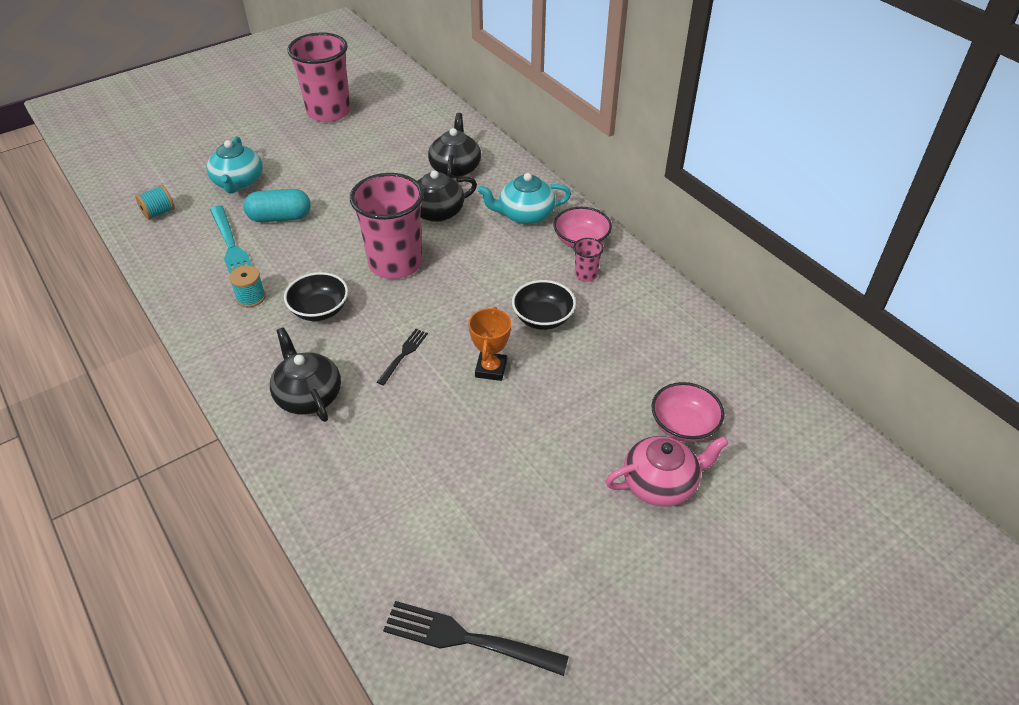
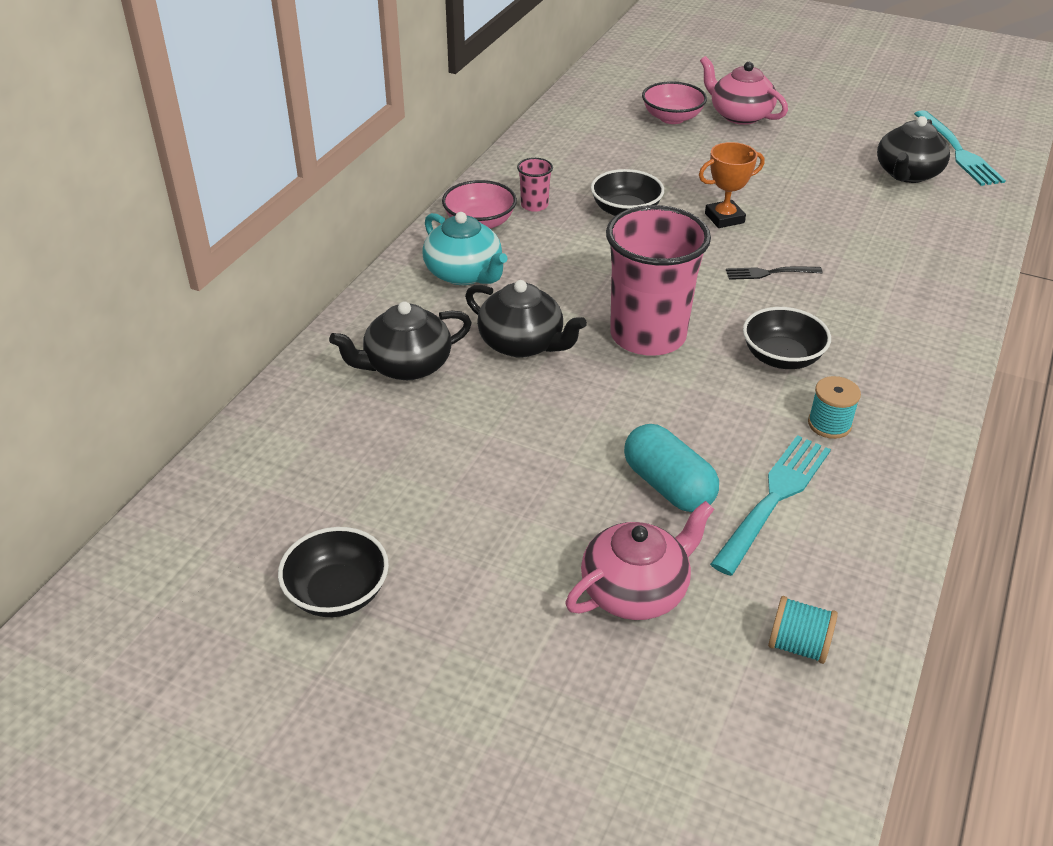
camera: 120 degrees left, 5 degrees down
turquoise teapot [206,136,263,194] -> pink teapot [566,501,714,620]
black teapot [270,327,341,422] -> black teapot moved to [877,116,950,183]
pink cup [287,32,351,122] -> black bowl [278,527,389,617]
black fork [383,601,569,676] -> turquoise fork [914,110,1006,186]

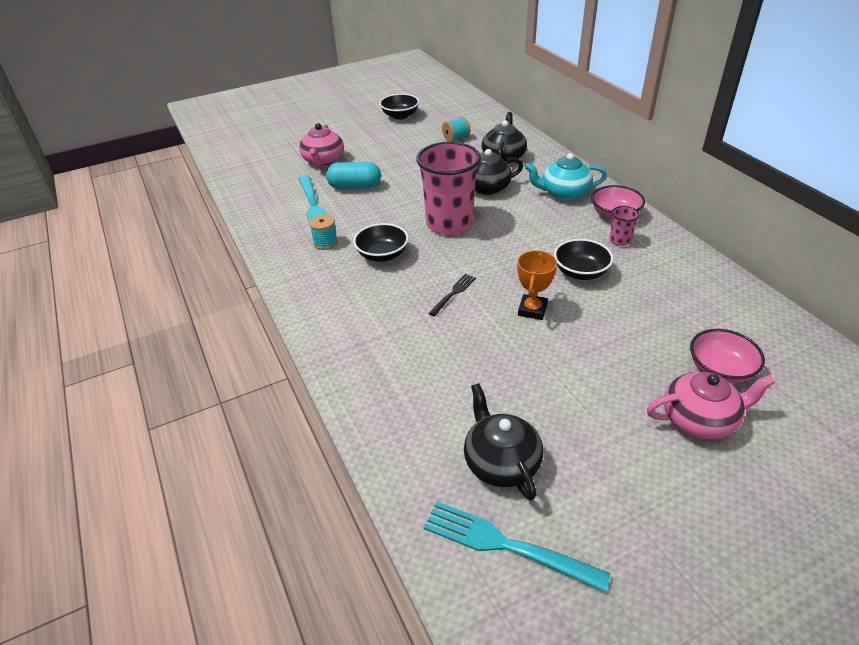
camera: 130 degrees right, 0 degrees up
turquoise spool [768,596,838,664] -> turquoise spool moved to [442,117,470,142]

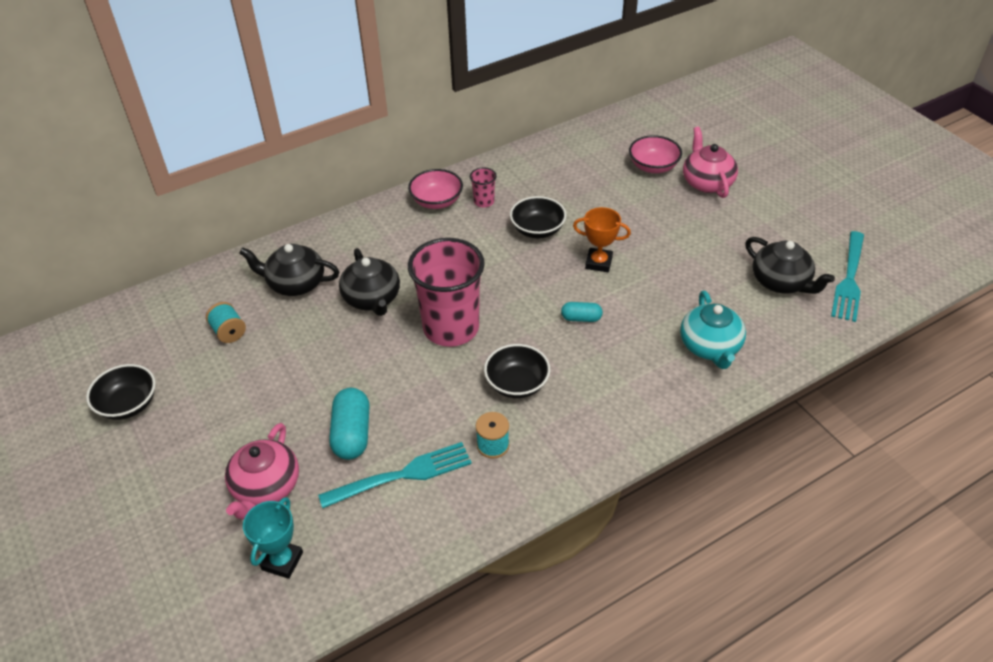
camera: 95 degrees left, 5 degrees up
pink teapot [299,123,344,166] -> pink teapot turned 105 degrees clockwise [225,423,299,519]
black fork [428,274,476,317] -> turquoise capsule [561,302,603,322]
black teapot [464,383,544,500] -> black teapot turned 105 degrees counterclockwise [745,237,835,294]
turquoise teapot [525,153,607,200] -> turquoise teapot moved to [680,291,746,369]
none -> turquoise trophy [243,497,303,579]

